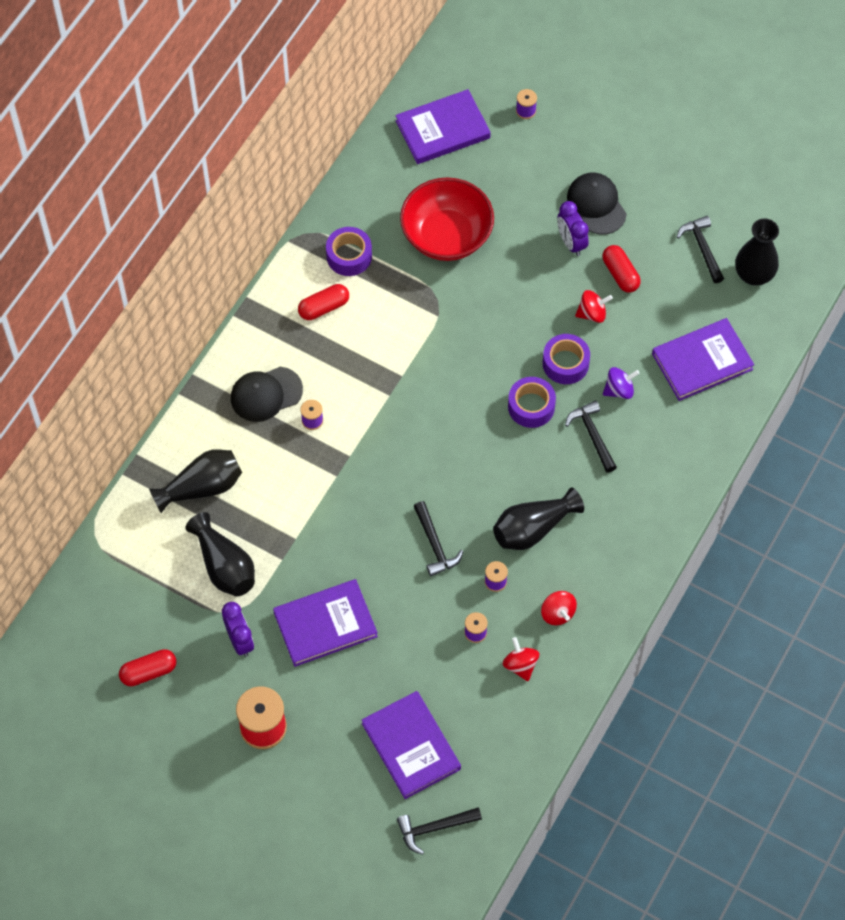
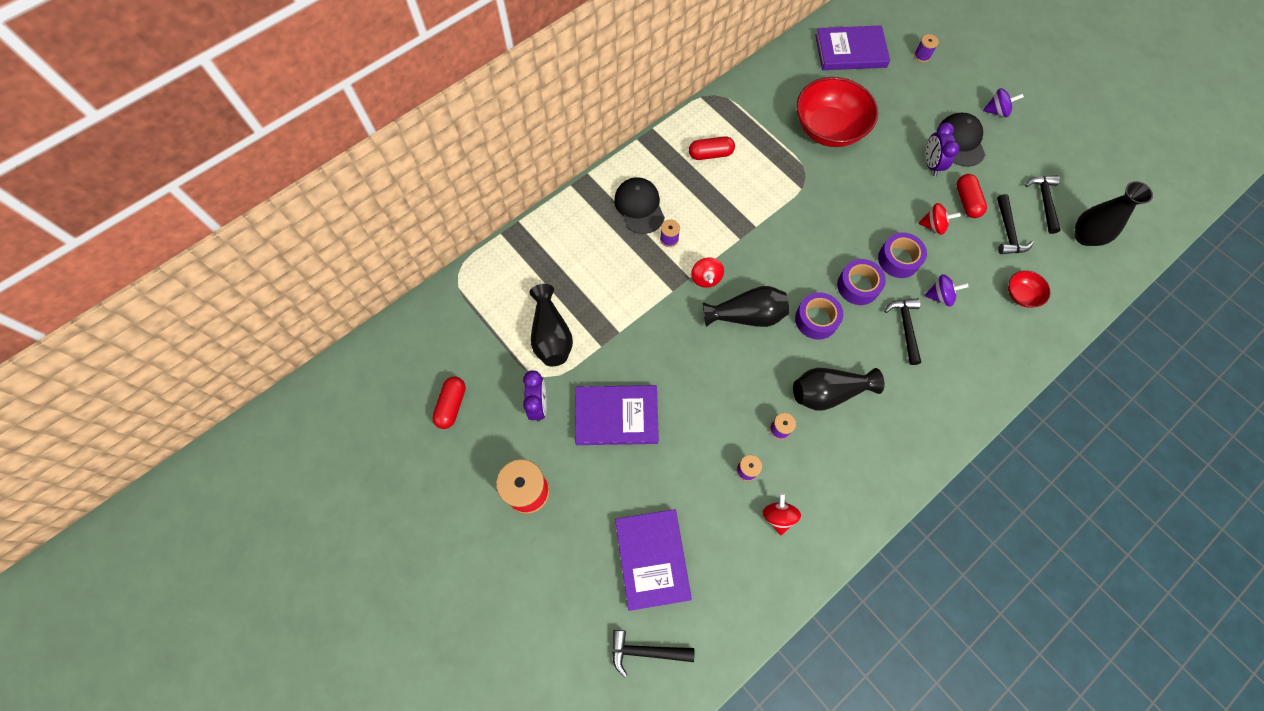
camera: 20 degrees right, 5 degrees up
red capsule [119,649,177,687] -> red capsule turned 75 degrees counterclockwise [432,377,466,429]
black vase [149,449,242,513] -> black vase moved to [703,286,789,327]
black cap [231,367,303,422] -> black cap turned 75 degrees clockwise [614,177,665,234]
purple tape [326,227,372,276] -> purple tape moved to [795,292,843,340]
black hammer [414,501,464,576] -> black hammer moved to [997,194,1034,254]
red spinning top [541,591,577,625] -> red spinning top moved to [691,257,724,288]
purple book [652,318,754,401] -> red bowl [1008,270,1051,308]
none -> purple spinning top [983,88,1024,117]

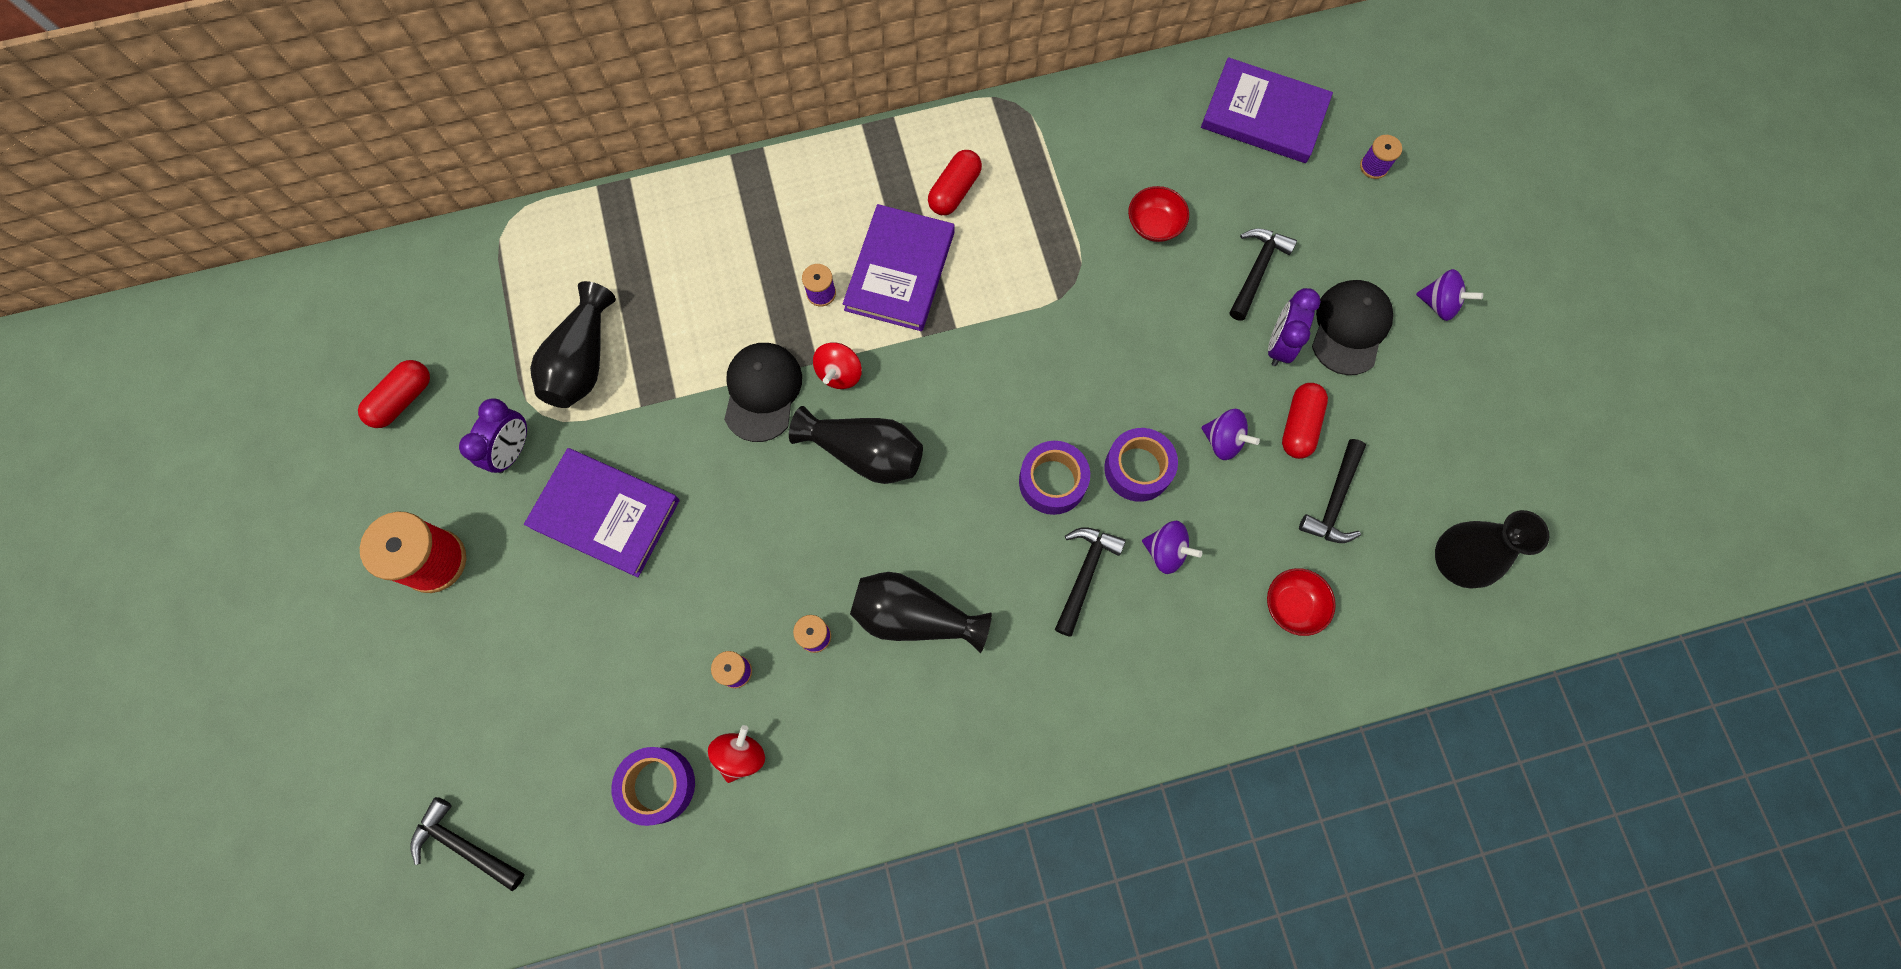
camera: 25 degrees right, 5 degrees up
black cap [614,177,665,234] -> black cap moved to [724,343,802,442]
purple book [615,509,692,611] -> purple book moved to [843,204,955,331]
red capsule [689,136,735,160] -> red capsule turned 75 degrees counterclockwise [928,150,982,215]
purple tape [795,292,843,340] -> purple tape moved to [611,747,695,826]
red bowl [796,77,878,147] -> red bowl [1128,186,1189,242], size x0.46
red spinning top [918,203,961,235] -> purple spinning top [1201,409,1260,460]
black hammer [1025,176,1061,234] -> black hammer moved to [1229,229,1297,321]

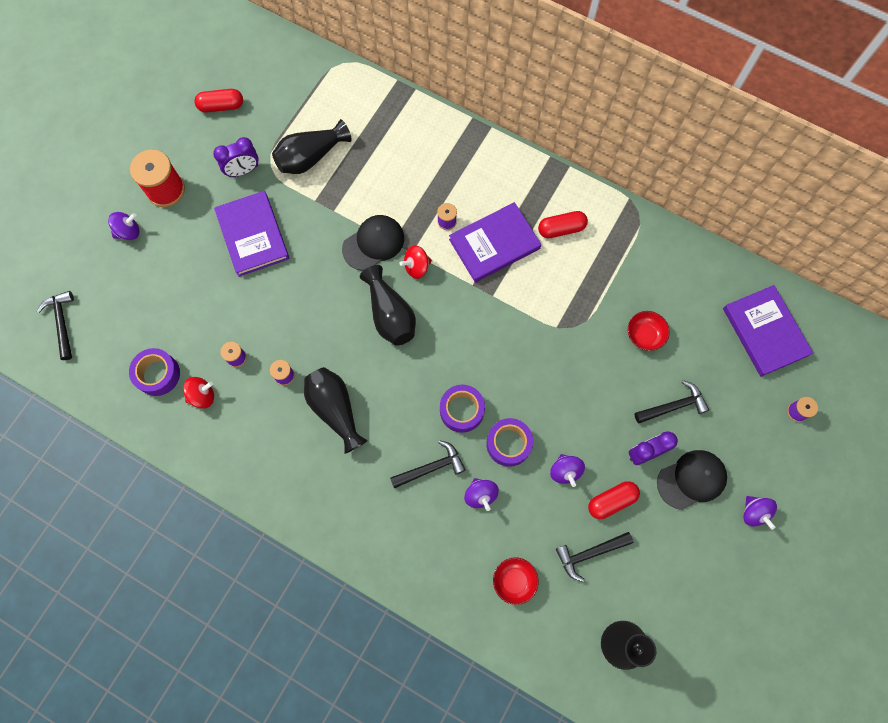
camera: 45 degrees right, 0 degrees up
none -> purple spinning top [108,212,140,240]

